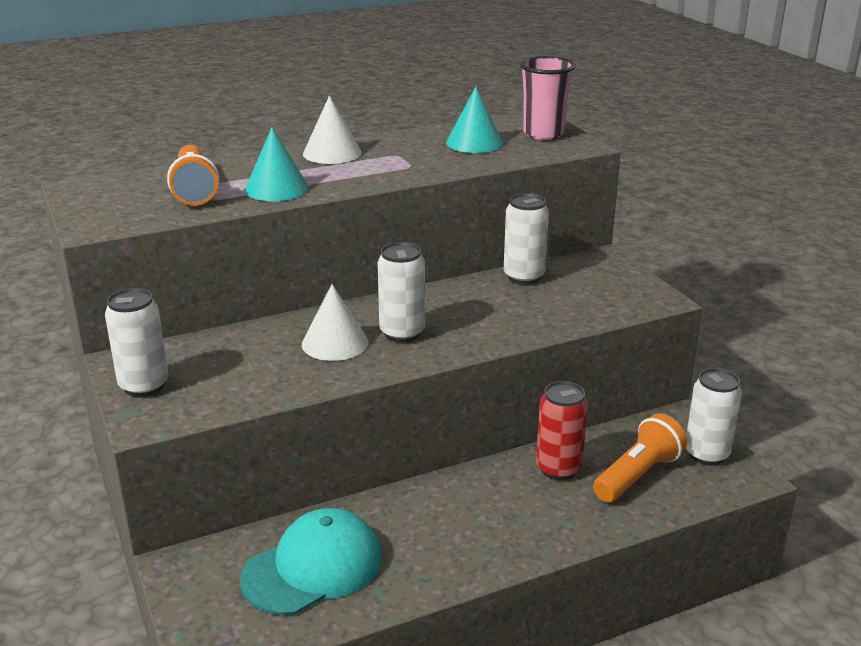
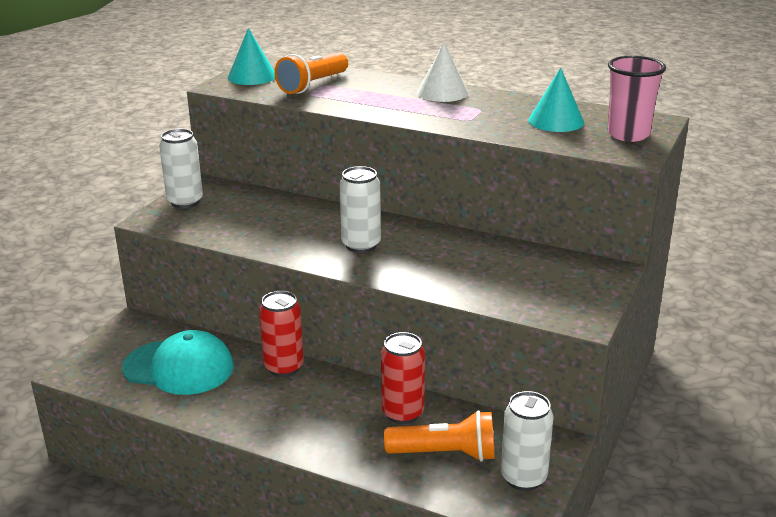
camera: 50 degrees right, 0 degrees up
turquoise cone [245,127,309,201] -> turquoise cone moved to [228,28,275,85]
white cone [302,284,368,361] -> none
white can [504,193,549,285] -> none
none -> red can [259,291,304,377]

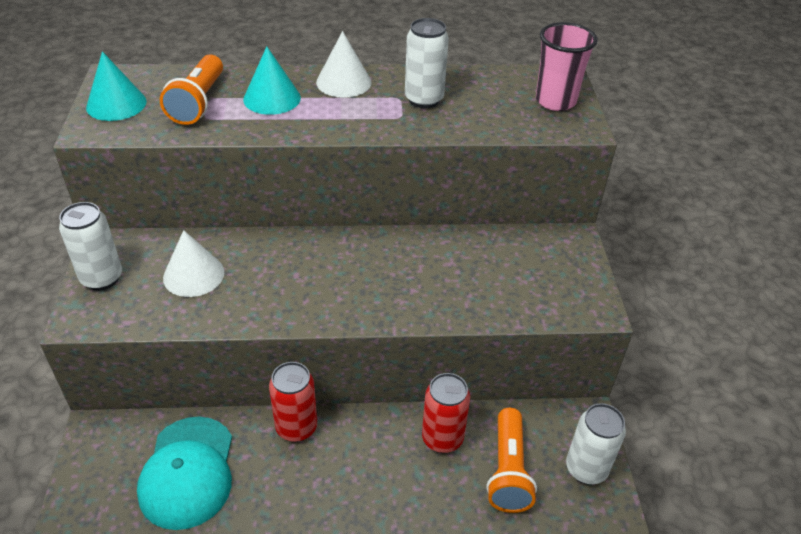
camera: 30 degrees left, 15 degrees up
turquoise cap [122,330,234,395] -> turquoise cap turned 105 degrees clockwise [137,417,232,530]
white can [339,166,381,253] -> white can moved to [405,18,449,108]
orange flashlight [384,410,495,462] -> orange flashlight turned 120 degrees clockwise [486,408,537,513]
turquoise cone [528,68,584,132] -> turquoise cone moved to [243,47,301,115]
none -> white cone [163,230,224,297]

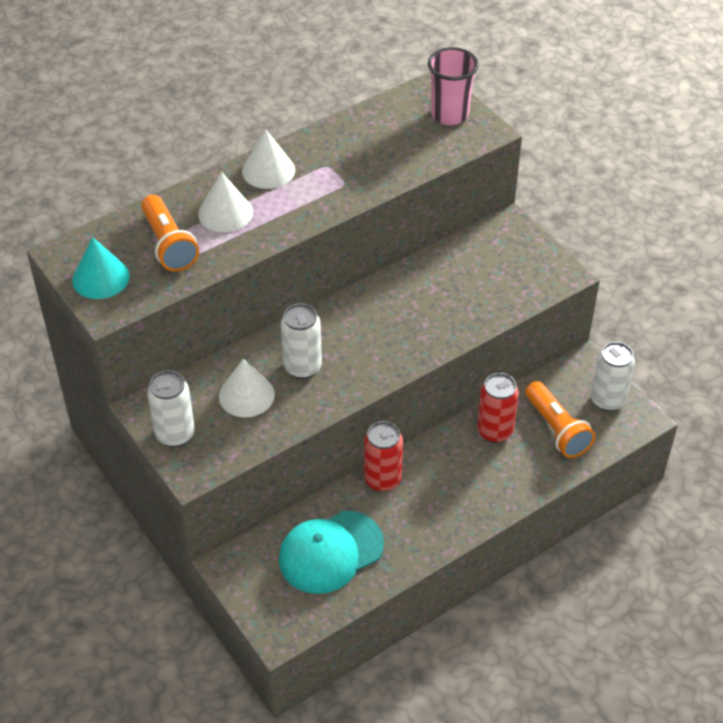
camera: 30 degrees left, 5 degrees up
turquoise cap [137,417,232,530] -> turquoise cap turned 90 degrees clockwise [279,511,384,594]
turquoise cone [243,47,301,115] -> white cone [198,172,253,232]
white can [405,18,449,108] -> white can moved to [281,303,322,379]

